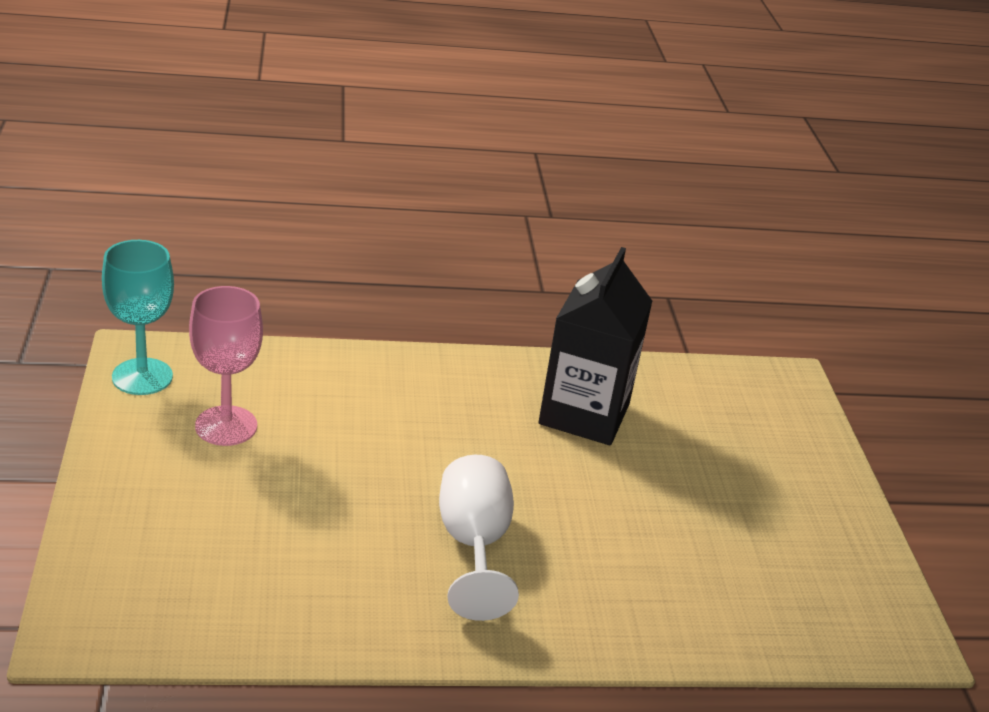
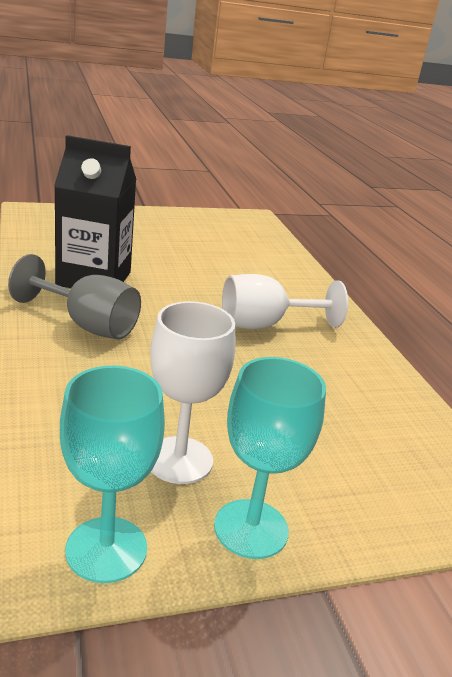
camera: 100 degrees left, 5 degrees down
pink goblet [189,286,263,446] -> white goblet [150,301,235,484]
none -> grey goblet [8,254,141,340]
none -> turquoise goblet [214,357,326,559]

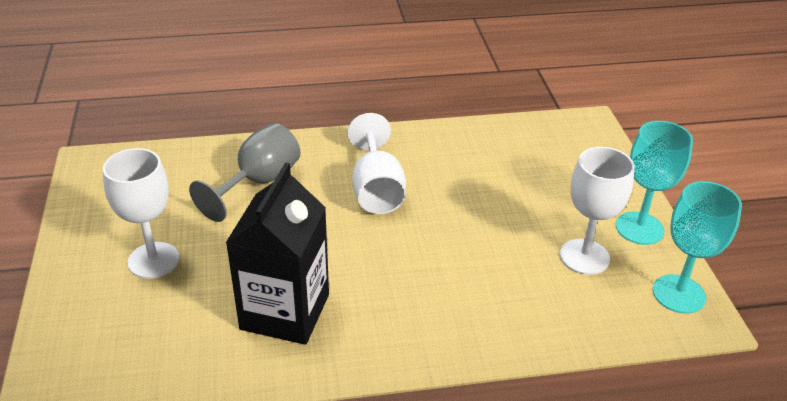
camera: 80 degrees left, 10 degrees up
grey goblet [8,254,141,340] -> grey goblet moved to [189,123,301,222]
none -> white goblet [102,148,179,279]

